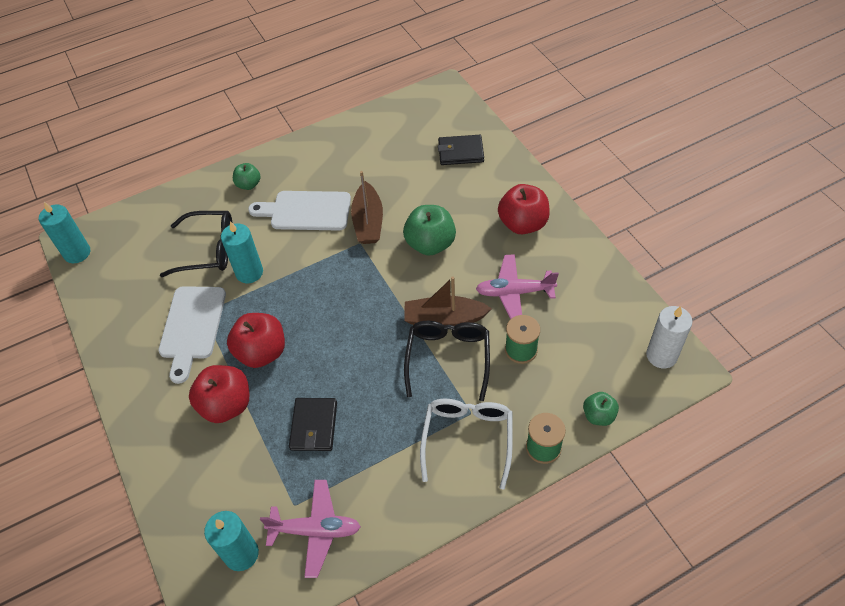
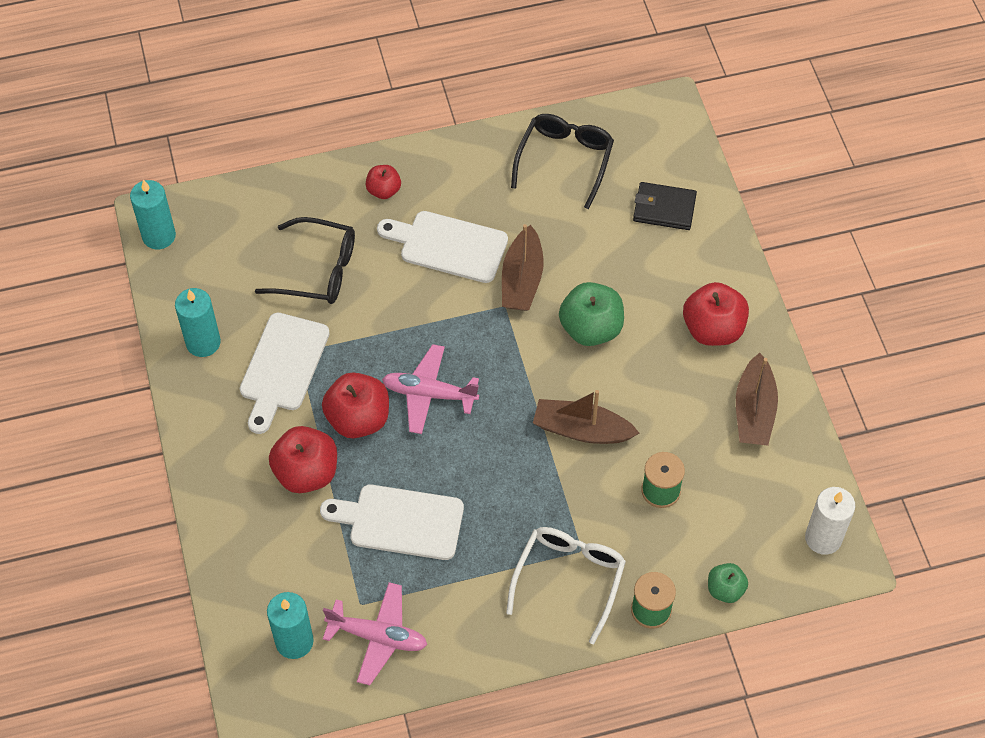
camera: 10 degrees right, 5 degrees up
turquoise candle [221,221,263,283] -> turquoise candle moved to [175,288,221,357]
green apple [233,163,261,190] -> red apple [365,165,401,199]
black wallet [289,398,337,451] -> white cutting board [320,485,464,560]
black glasses [404,321,490,401] -> black glasses moved to [511,114,614,209]
pink plane [476,254,559,319] -> pink plane moved to [382,344,479,434]
none -> brown boat [736,353,778,446]

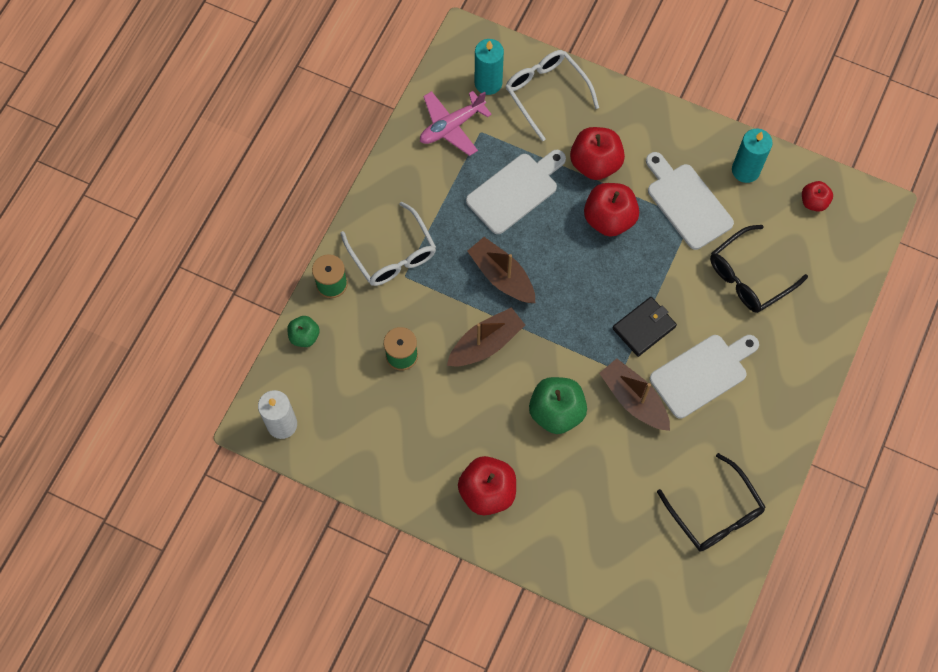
camera: 130 degrees right, 10 degrees up
turquoise candle [130,180,176,249] -> none
red apple [365,165,401,199] -> red apple moved to [802,181,833,212]
pink plane [382,344,479,434] -> none
black wallet [633,182,697,230] -> black wallet moved to [613,297,677,357]
brown boat [736,353,778,446] -> brown boat moved to [467,237,535,303]
none -> white glasses [505,50,599,141]

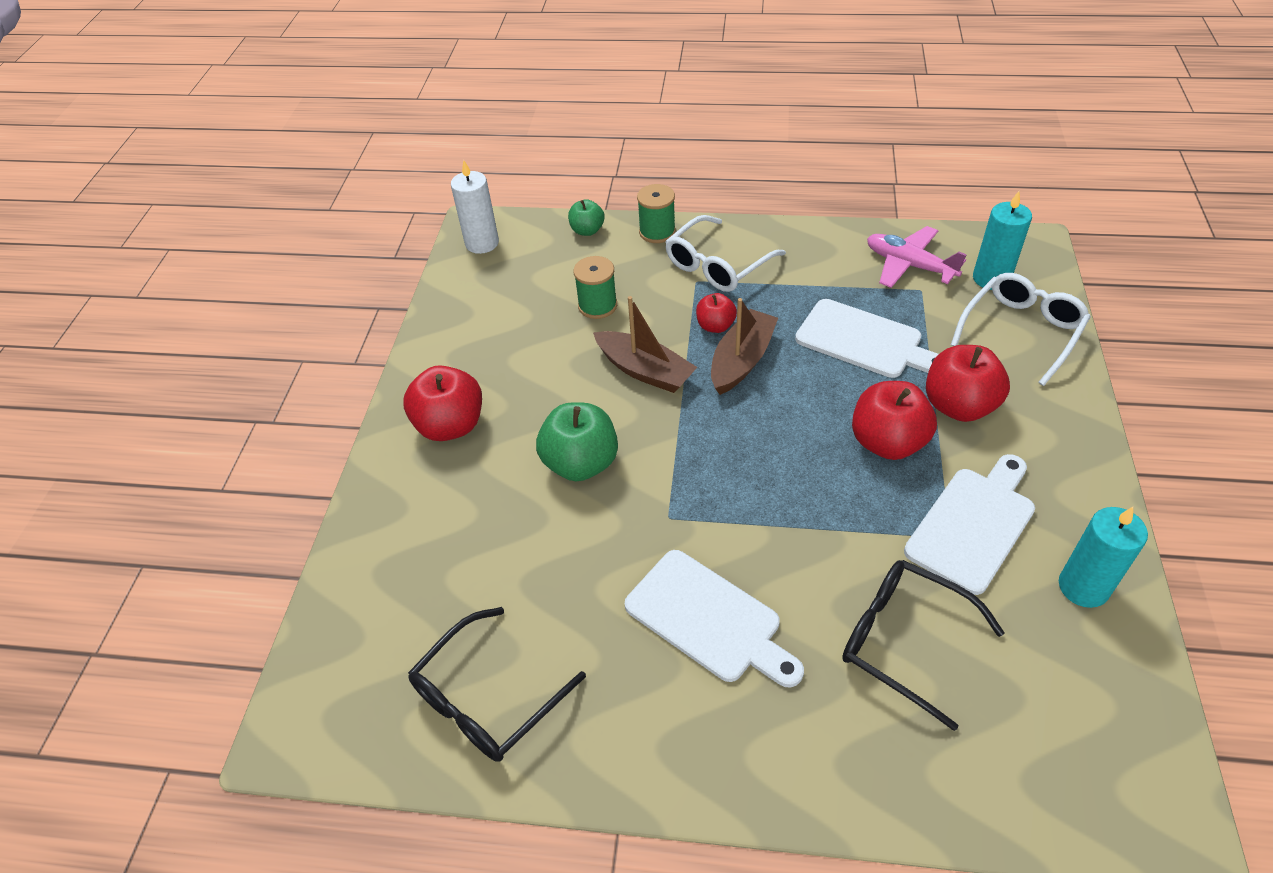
camera: 75 degrees right, 20 degrees down
brown boat [599,358,670,431] -> none
black wallet [613,297,677,357] -> none
red apple [802,181,833,212] -> red apple moved to [696,293,737,333]

